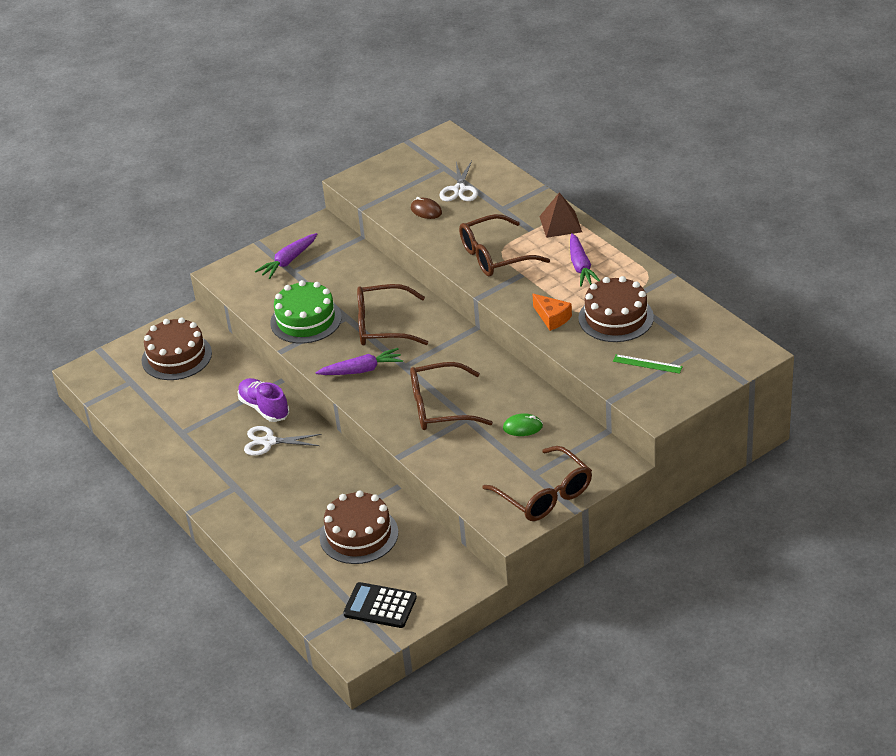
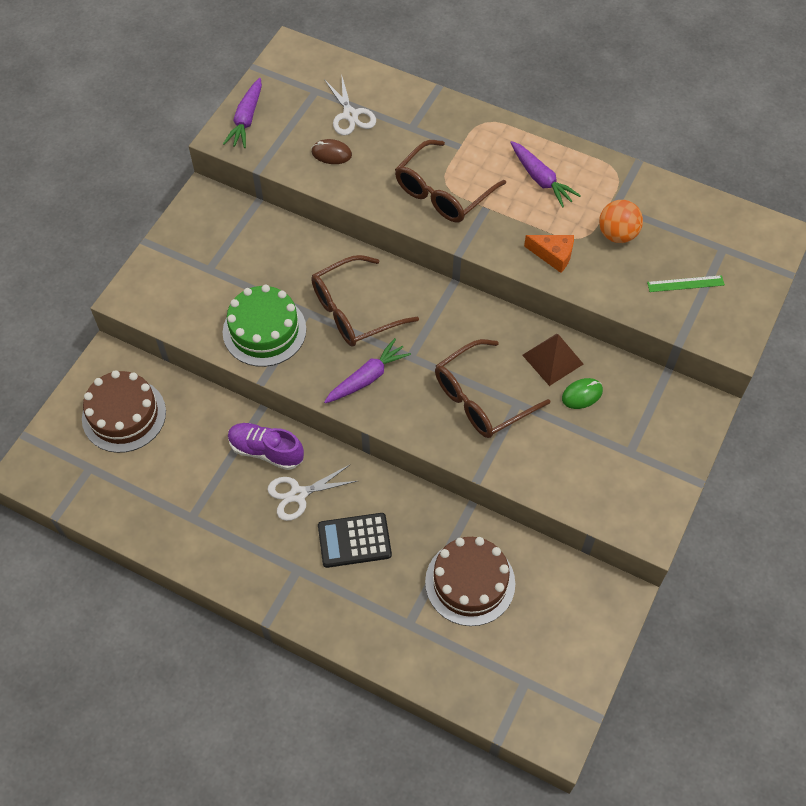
camera: 30 degrees left, 20 degrees up
purple carrot [255,233,317,279] -> purple carrot moved to [223,78,262,148]
black calculator [343,582,417,628] -> black calculator moved to [318,513,392,568]
brown glasses [483,446,592,521] -> none
brown pyramid [539,192,582,238] -> brown pyramid moved to [522,334,583,386]
brown cake [578,276,654,342] -> orange ball [599,200,643,243]

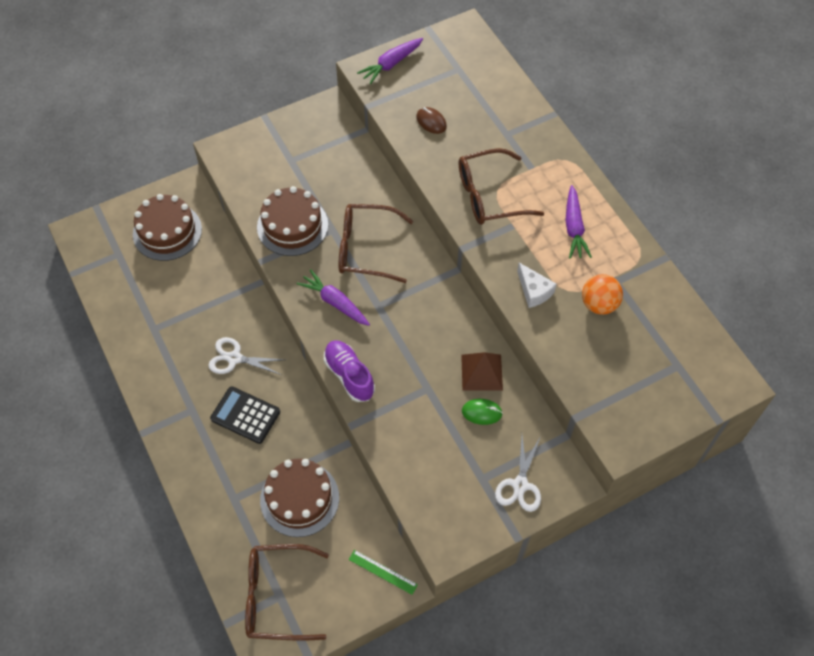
camera: 35 degrees right, 0 degrees up
green cake [223,285,306,367] -> brown cake [257,186,328,256]
purple shoe [228,423,304,470] -> purple shoe moved to [324,340,375,402]
white scissors [324,73,376,135] -> white scissors moved to [495,435,541,512]
purple carrot [324,338,411,403] -> purple carrot turned 135 degrees counterclockwise [296,269,370,326]
brown glasses [435,339,550,438] -> brown glasses moved to [245,544,329,641]
orange cheese [524,235,574,273] -> white cheese [517,263,556,308]
green ruler [647,275,725,292] -> green ruler moved to [349,550,418,595]

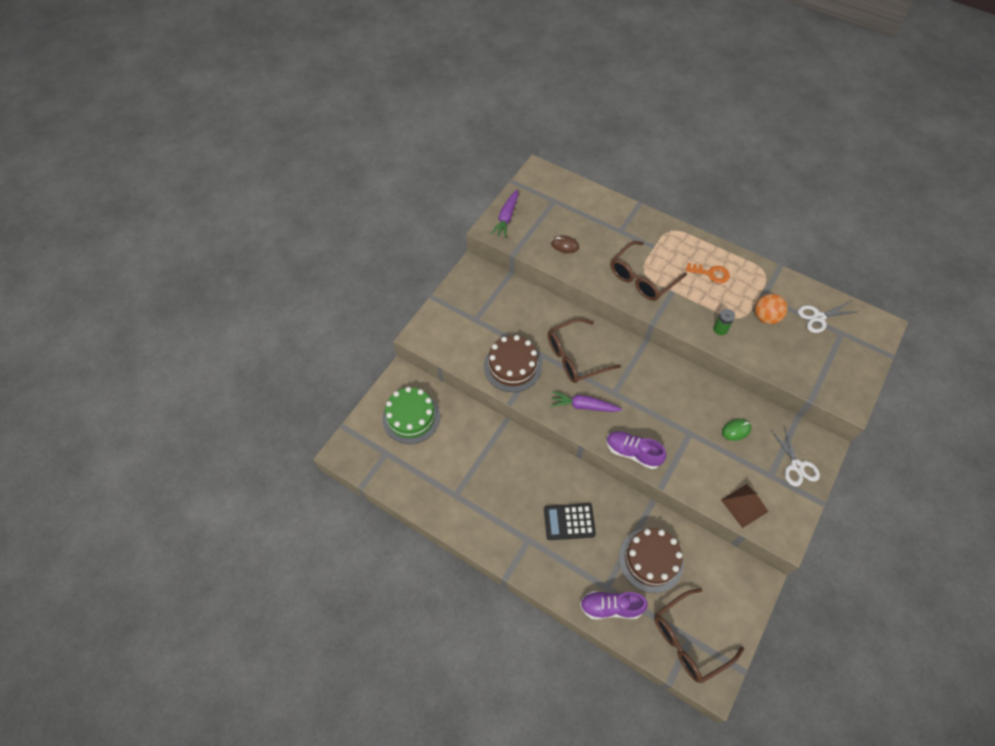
camera: 30 degrees left, 0 degrees up
brown cake [133,194,202,261] -> green cake [382,387,440,444]
white scissors [208,337,285,375] -> white scissors moved to [798,301,859,333]
green ruler [349,550,418,595] -> none
brown pyramid [461,352,503,391] -> brown pyramid moved to [721,484,769,528]
white cheese [517,263,556,308] -> green battery [713,309,735,335]
purple carrot [565,185,592,259] -> orange key [686,263,730,283]
none -> purple shoe [580,591,648,620]

